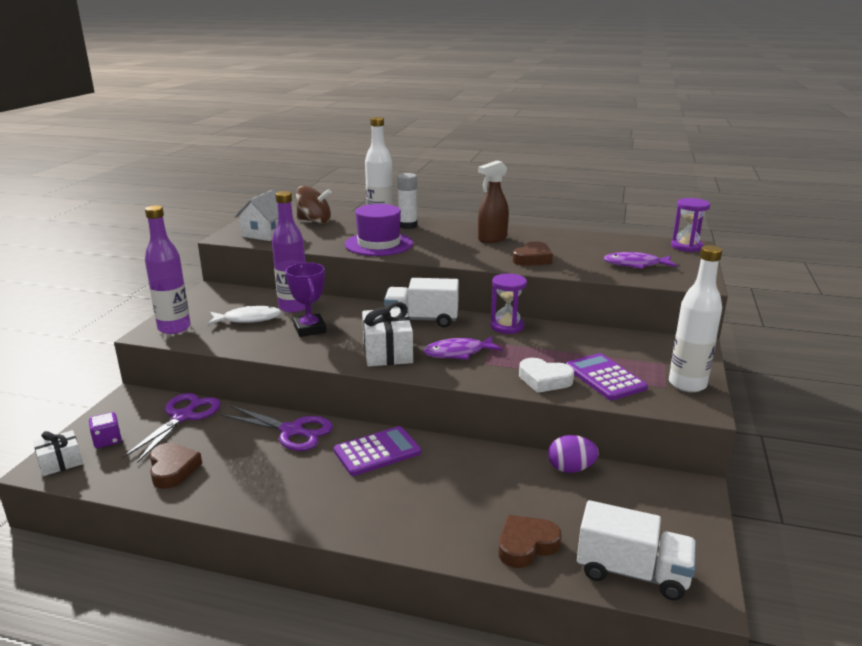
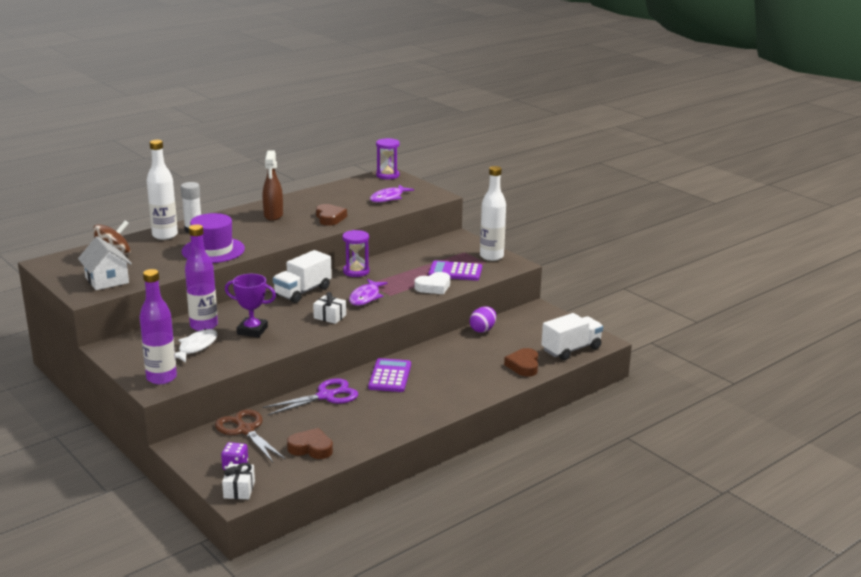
camera: 55 degrees left, 0 degrees up
purple scissors [122,393,221,463] -> brown scissors [215,409,286,462]
white gift [362,302,413,367] -> white gift [313,292,346,324], size x0.60

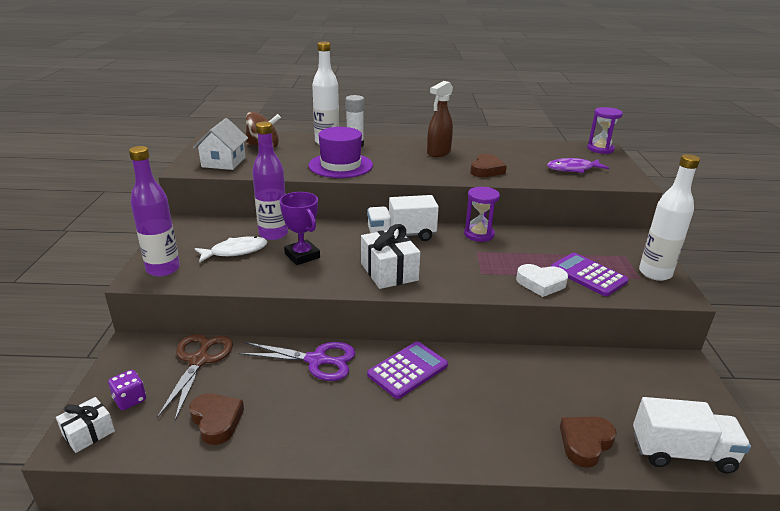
camera: 40 degrees right, 5 degrees up
white gift [313,292,346,324] -> white gift [361,224,420,289], size x1.67
purple fish [349,279,388,306] -> none
purple egg [469,306,496,333] -> none

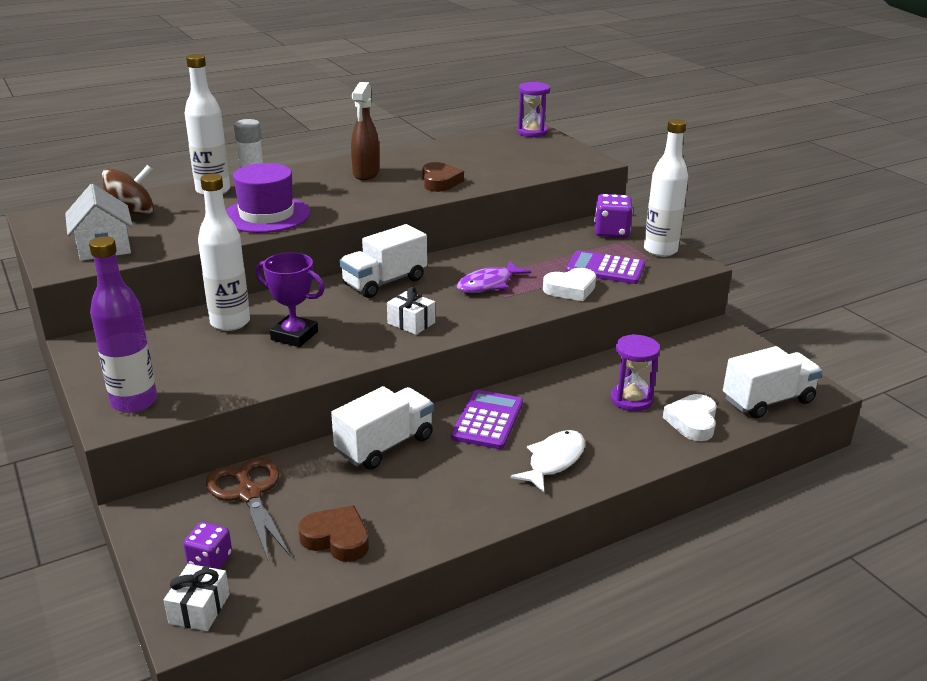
camera: 30 degrees left, 0 degrees up
white fish [195,236,267,263] -> white fish moved to [511,430,585,492]
purple scissors [238,342,355,381] -> white truck [331,386,434,470]
purple bottle [252,122,288,240] -> white bottle [198,174,250,331]
white gift [361,224,420,289] -> white gift [387,287,435,335], size x0.60
purple hourglass [464,187,500,242] -> purple hourglass moved to [611,334,660,411]
purple fish [547,158,609,173] -> purple fish moved to [457,261,531,293]
brown heart [560,416,617,468] -> white heart [663,394,717,441]
none -> purple dice [594,194,633,238]

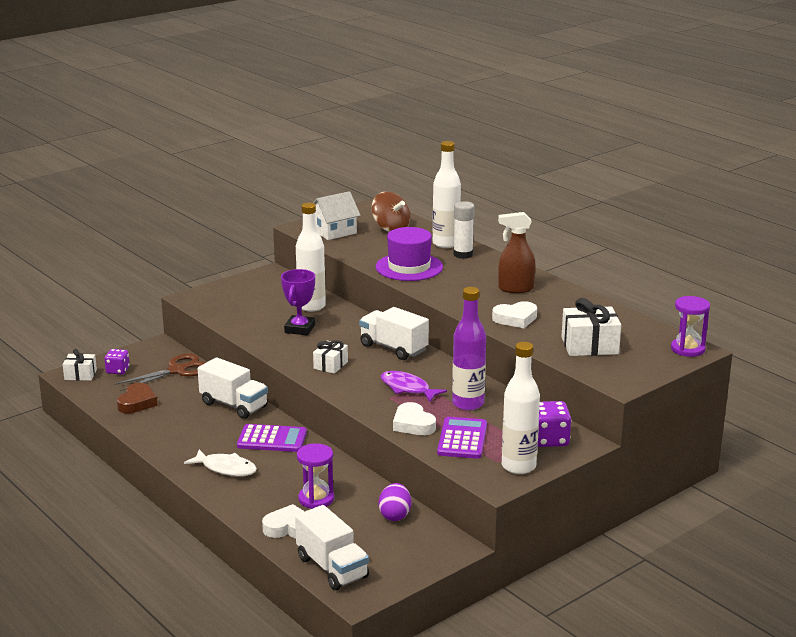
camera: 80 degrees right, 5 degrees down
purple bottle [89,236,157,413] -> purple bottle moved to [452,287,486,410]
brown heart [422,162,464,192] -> white heart [492,301,537,328]
none -> purple egg [378,483,411,521]
none -> white gift [561,298,621,356]

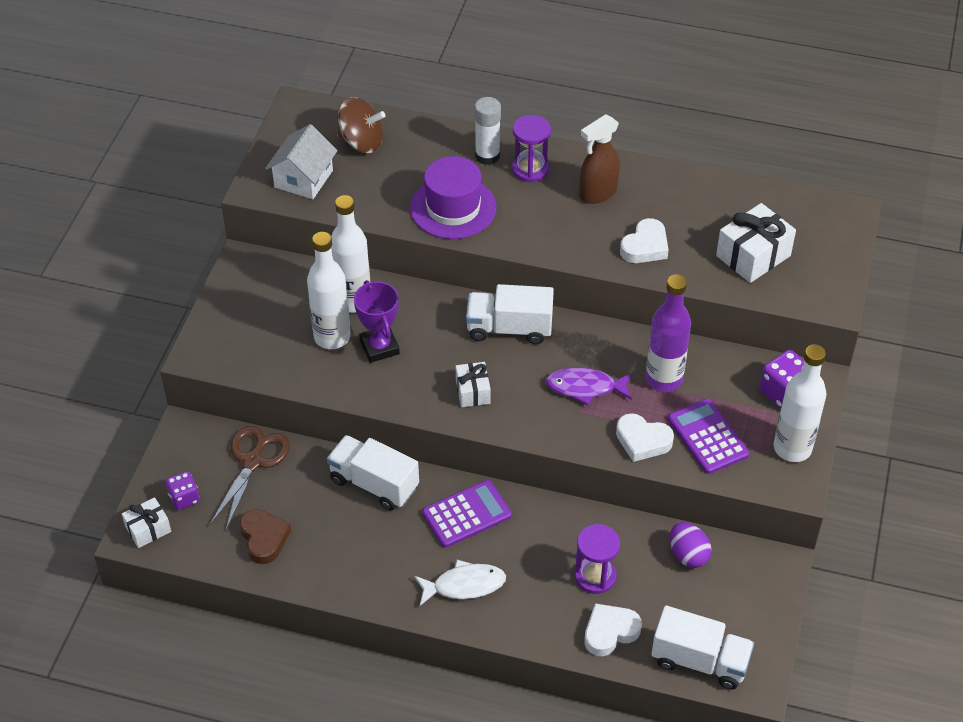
camera: 35 degrees left, 25 degrees up
white truck [198,357,268,419] -> white truck turned 150 degrees counterclockwise [327,435,419,511]
white bottle [432,141,461,248] -> white bottle moved to [307,232,351,349]
purple hourglass [671,296,710,357] -> purple hourglass moved to [512,115,551,182]

